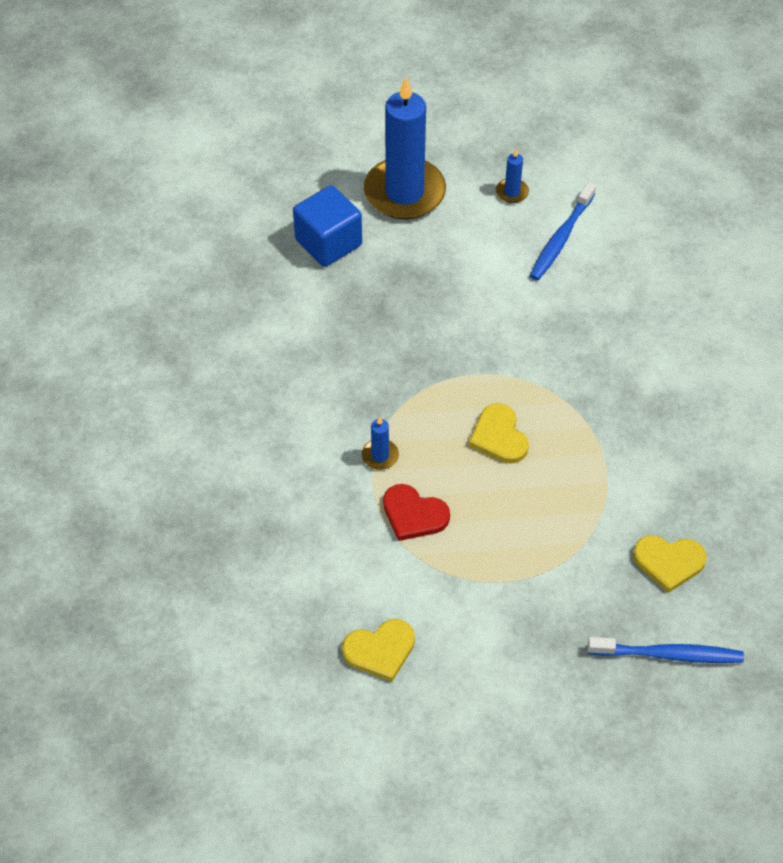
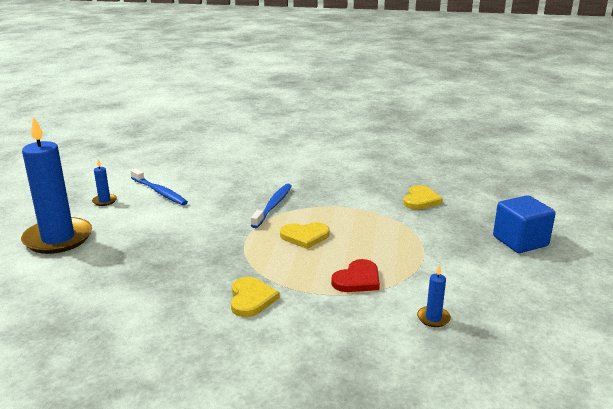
camera: 75 degrees left, 30 degrees down
blue cube [293,185,362,267] -> blue cube moved to [493,195,556,253]
yellow heart [342,619,415,682] -> yellow heart moved to [231,277,280,317]
blue candle [362,417,399,470] -> blue candle moved to [417,265,451,327]
blue toothbrush [588,637,744,663] -> blue toothbrush moved to [251,184,292,228]

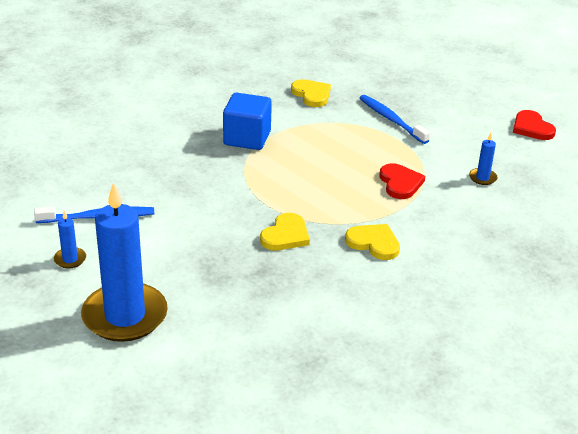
camera: 55 degrees left, 10 degrees up
blue toothbrush [251,184,292,228] -> blue toothbrush moved to [360,95,430,144]
yellow heart [280,222,329,249] -> yellow heart moved to [260,213,310,250]
blue cube [493,195,556,253] -> blue cube moved to [223,93,272,150]
none -> red heart [513,110,556,140]

